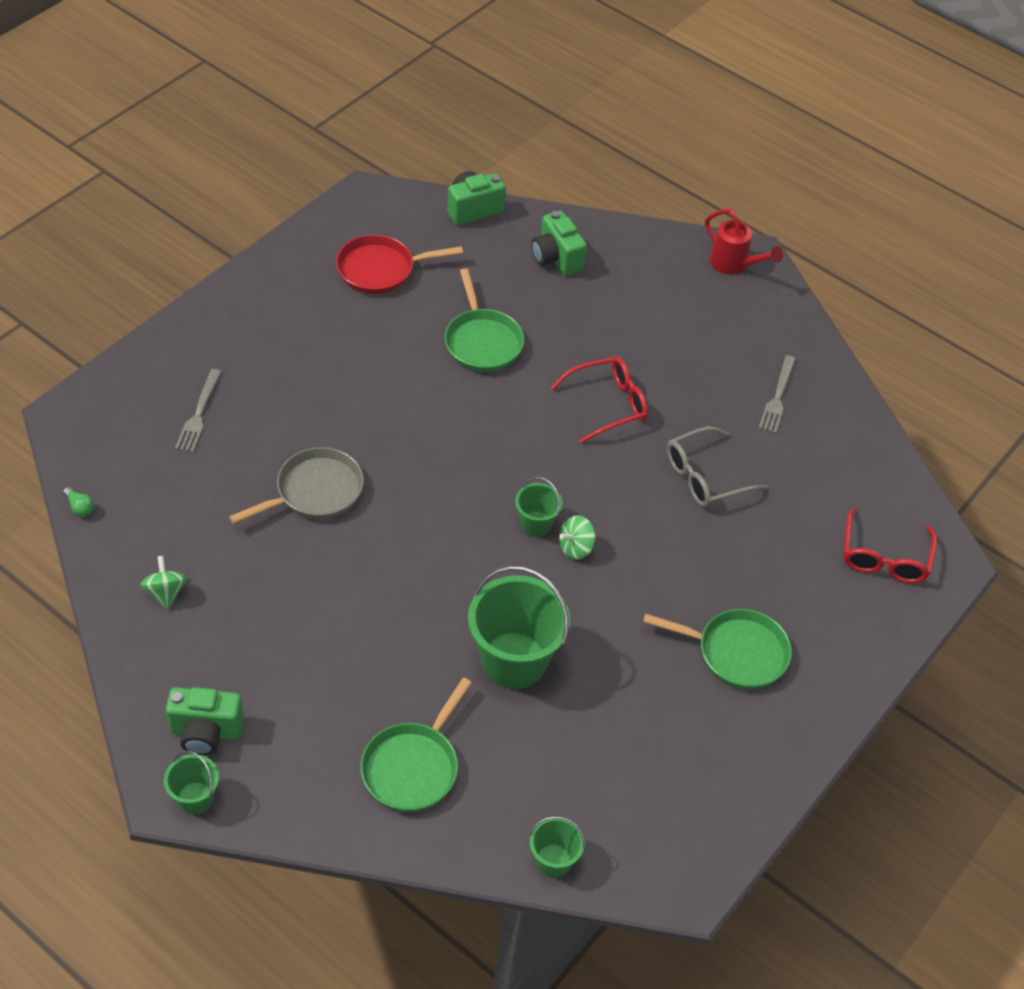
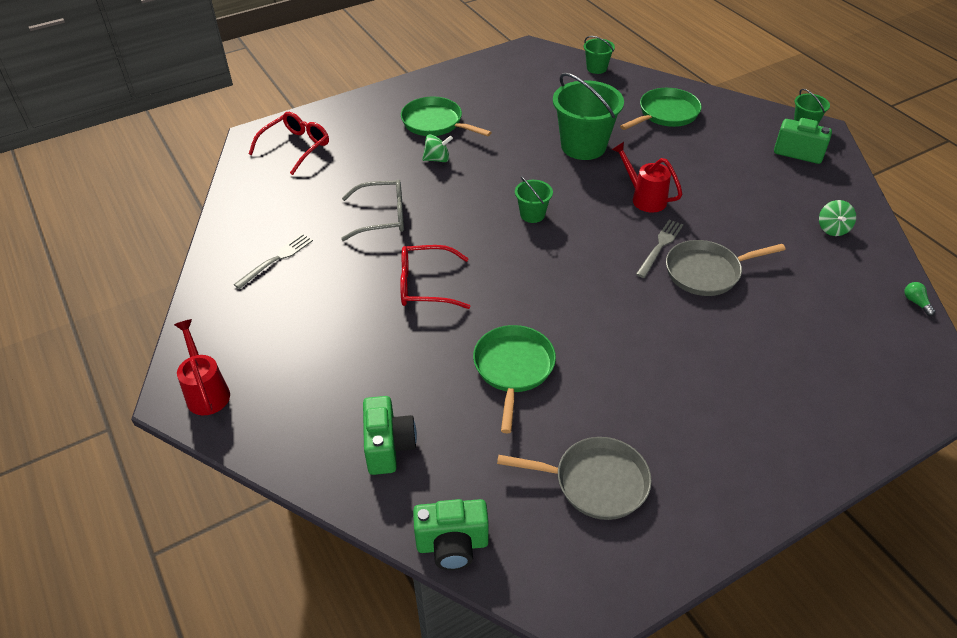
camera: 155 degrees left, 5 degrees down
grey fork [175,369,221,452] -> grey fork moved to [636,220,683,278]
red pan [336,235,463,294] -> grey pan [497,437,652,520]
green spinning top [559,515,595,560] -> green spinning top moved to [422,135,453,162]
none -> red watering can [612,142,682,212]

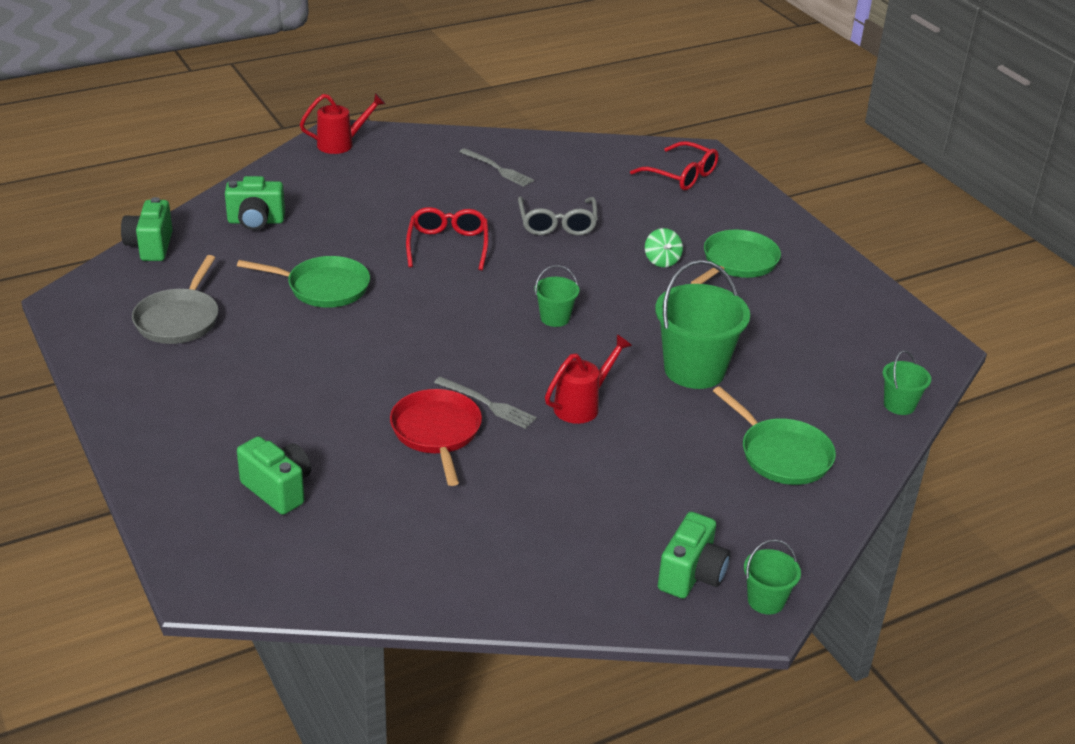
camera: 90 degrees right, 10 degrees down
grey pan [666,240,786,296] -> red pan [390,389,482,486]
green spinning top [819,200,856,236] -> none
green light bulb [904,282,935,316] -> none
none -> green camera [237,436,311,515]

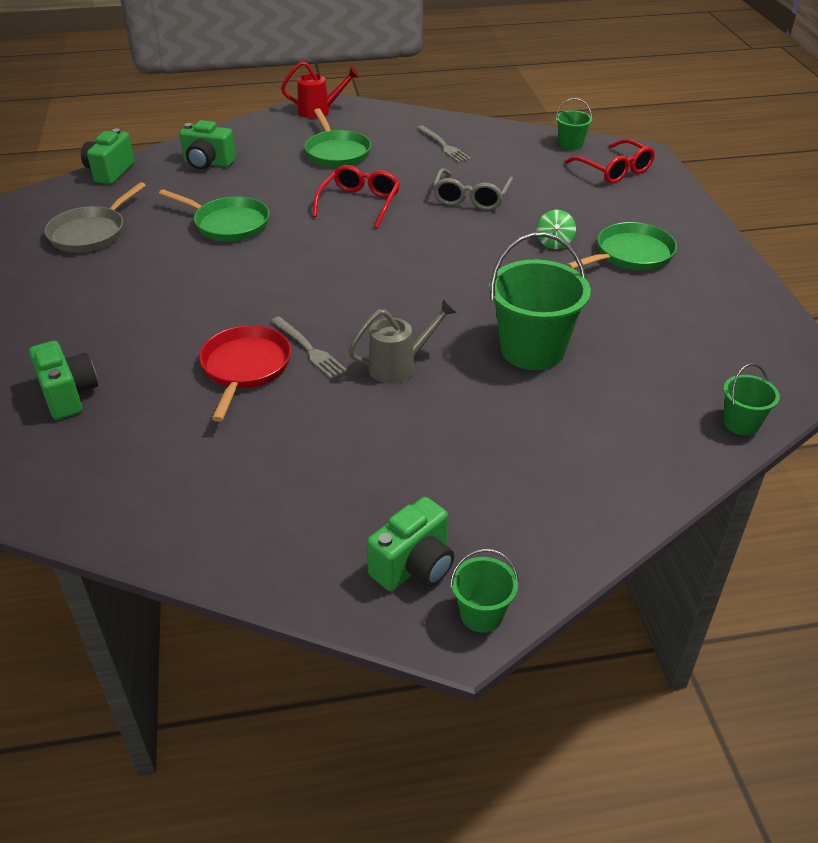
camera: 20 degrees right, 5 degrees up
green bucket [534,265,579,327] -> green bucket moved to [556,98,592,150]
red watering can [545,335,632,424] -> grey watering can [348,299,457,384]
green pan [713,386,836,485] -> green pan moved to [304,108,371,167]

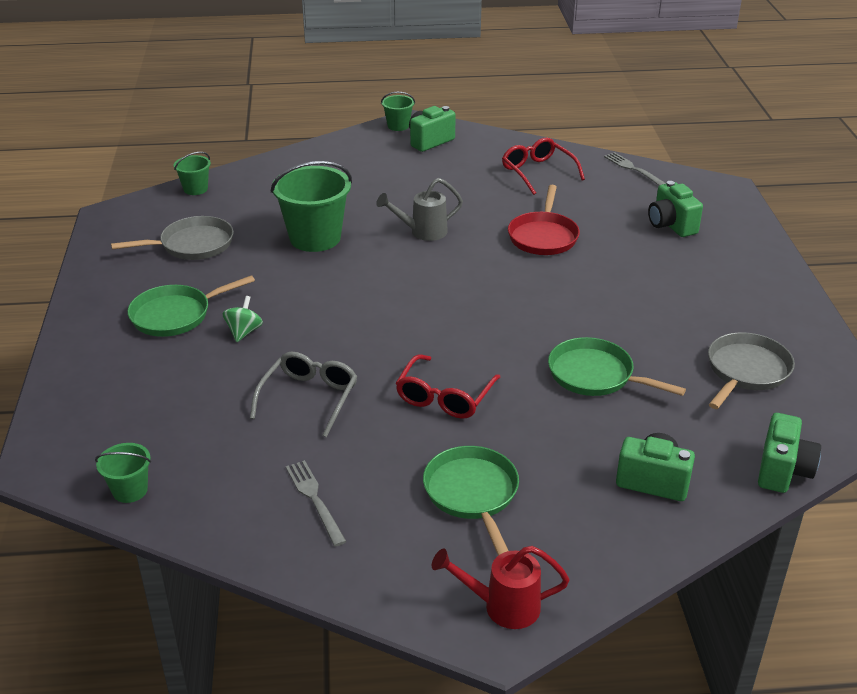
camera: 175 degrees left, 5 degrees down
grey fork [271,316,348,379] -> grey fork moved to [604,152,666,186]
red glasses [564,139,655,184] -> red glasses moved to [502,137,585,195]
none -> grey pan [111,216,234,260]

